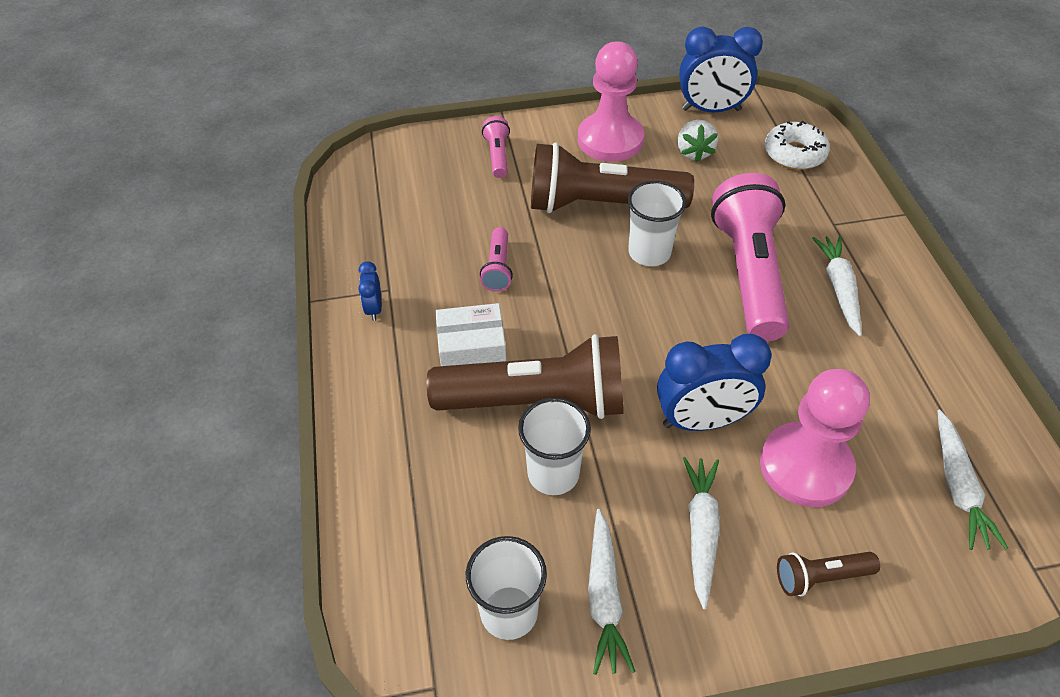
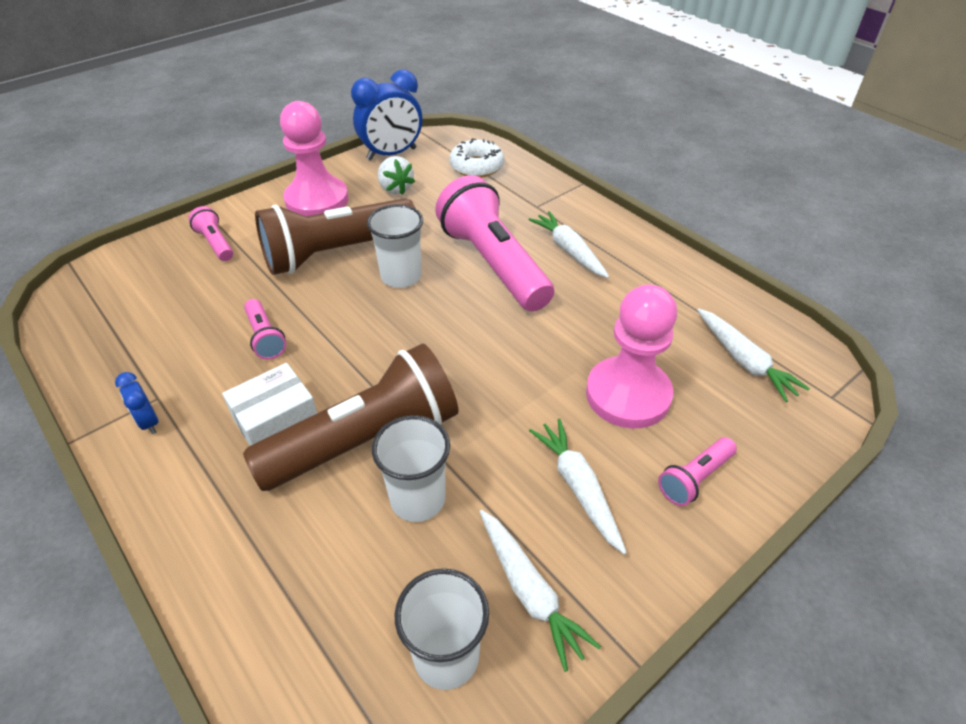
camera: 30 degrees left, 5 degrees down
blue clock [657,334,772,431] -> none
brown flashlight [777,552,880,596] -> pink flashlight [658,437,737,506]

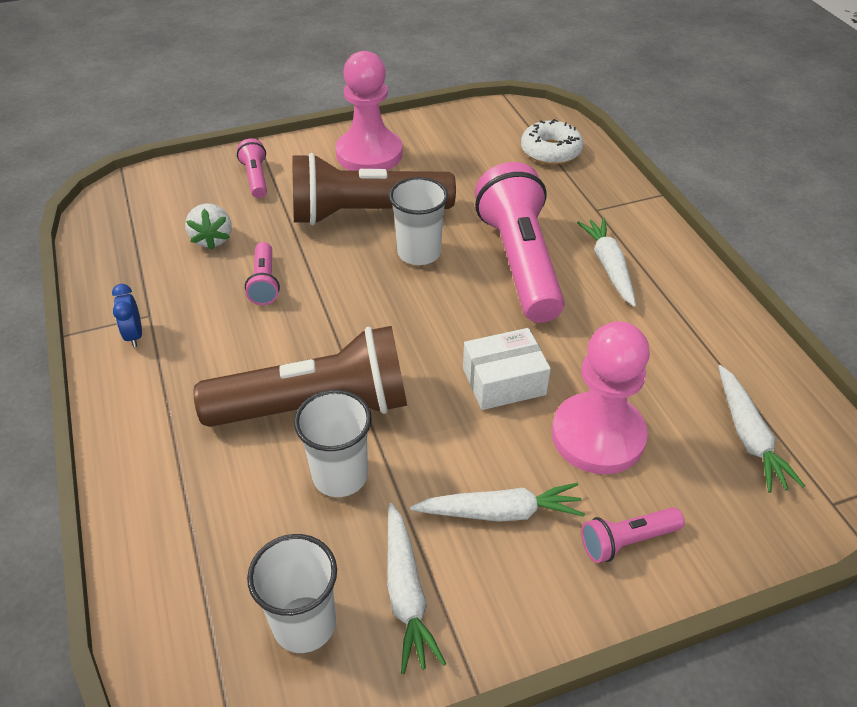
camera: 20 degrees right, 0 degrees up
white box [222,363,317,446] -> white box moved to [463,328,551,410]
blue clock [351,70,422,161] -> none
white strawberry [378,156,415,195] -> white strawberry moved to [185,204,232,250]
white carrot [529,419,627,555] -> white carrot turned 90 degrees clockwise [410,483,585,522]

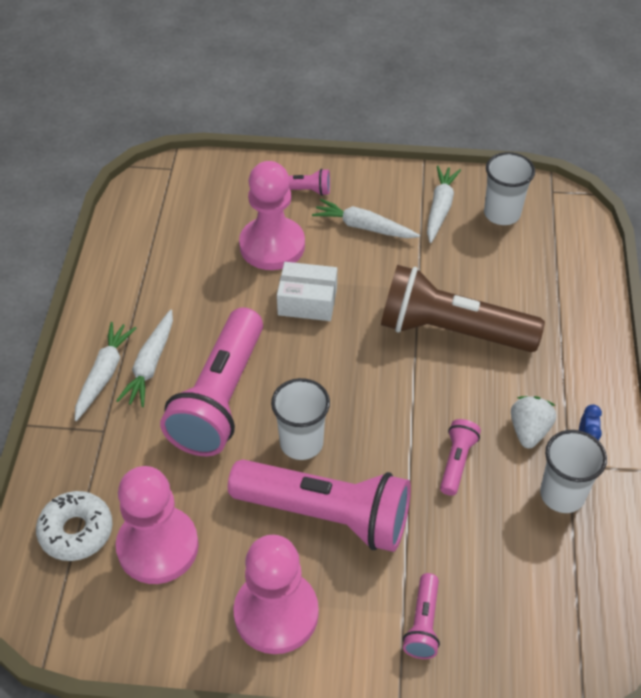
camera: 155 degrees left, 5 degrees up
white strawberry [185,204,232,250] -> white strawberry moved to [511,396,556,448]
brown flashlight [292,153,456,225] -> pink flashlight [228,459,411,552]
white cup [294,390,372,497] -> white cup moved to [540,430,607,513]
white carrot [718,365,805,493] -> white carrot moved to [75,322,136,421]
none -> pink pawn [116,466,199,584]

